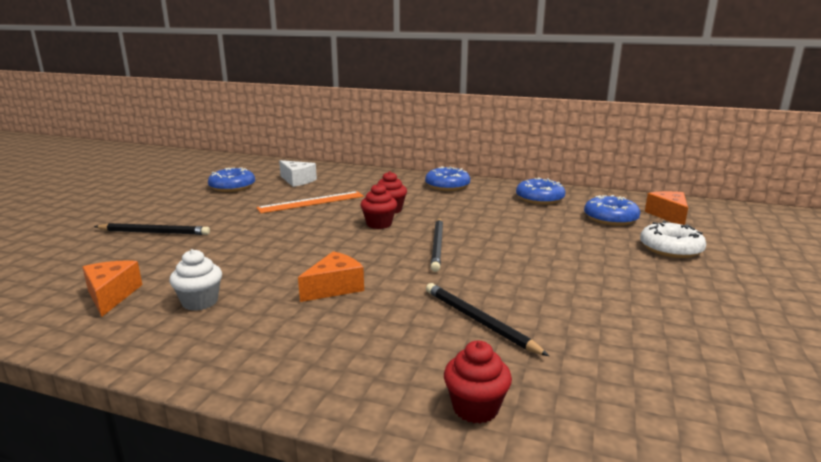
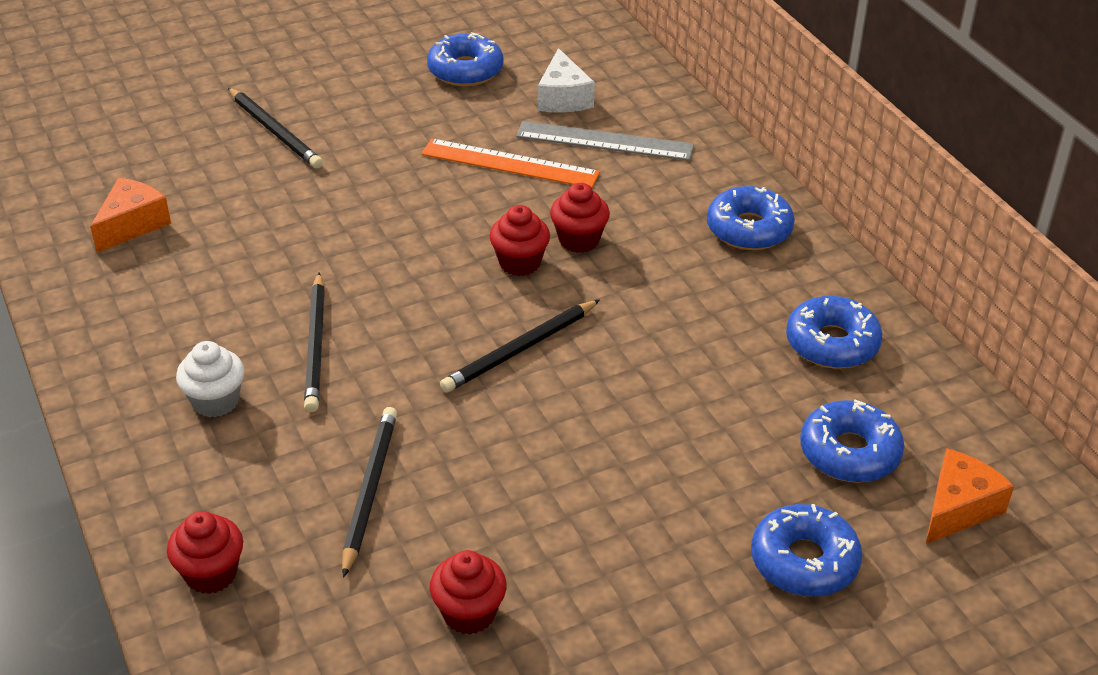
camera: 45 degrees right, 20 degrees up
white cupcake [170,249,222,311] -> white cupcake moved to [176,341,244,417]
orange cheese [298,251,364,302] -> black pencil [304,272,325,412]
white donut [640,221,706,258] -> blue donut [751,504,862,597]
none -> red cupcake [429,550,507,635]
none -> grey ruler [516,121,694,161]

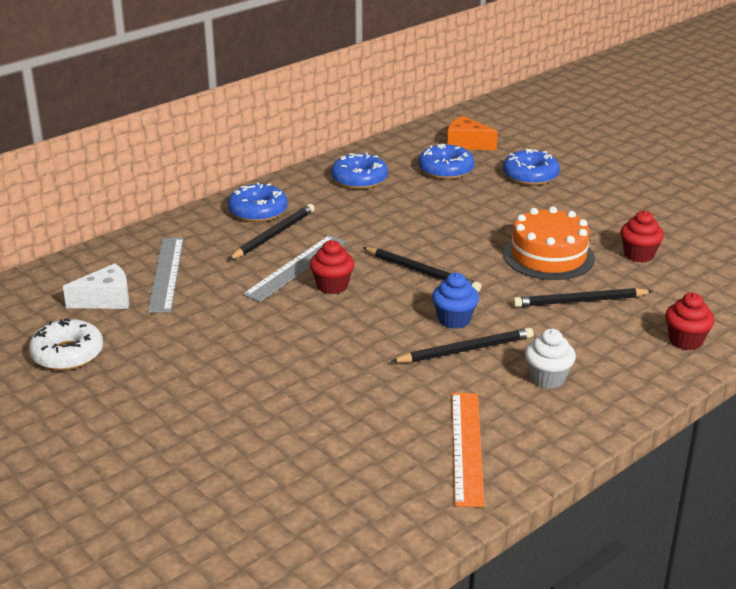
camera: 105 degrees left, 10 degrees down
orange cheese [90,178,171,253] -> none
black pencil [228,88,323,168] -> black pencil moved to [228,204,315,260]
orange ruler [421,138,600,188] -> orange ruler moved to [452,393,484,507]
blue donut [427,32,504,86] -> white donut [29,319,103,371]
red cupcake [550,183,610,253] -> grey ruler [243,235,346,302]
none -> blue cupcake [432,273,479,329]
none -> orange cake [503,206,595,280]

